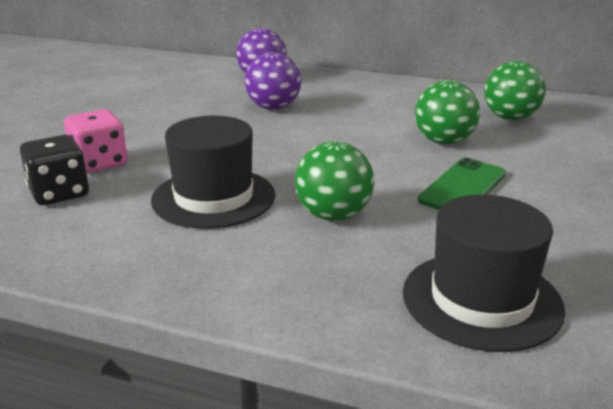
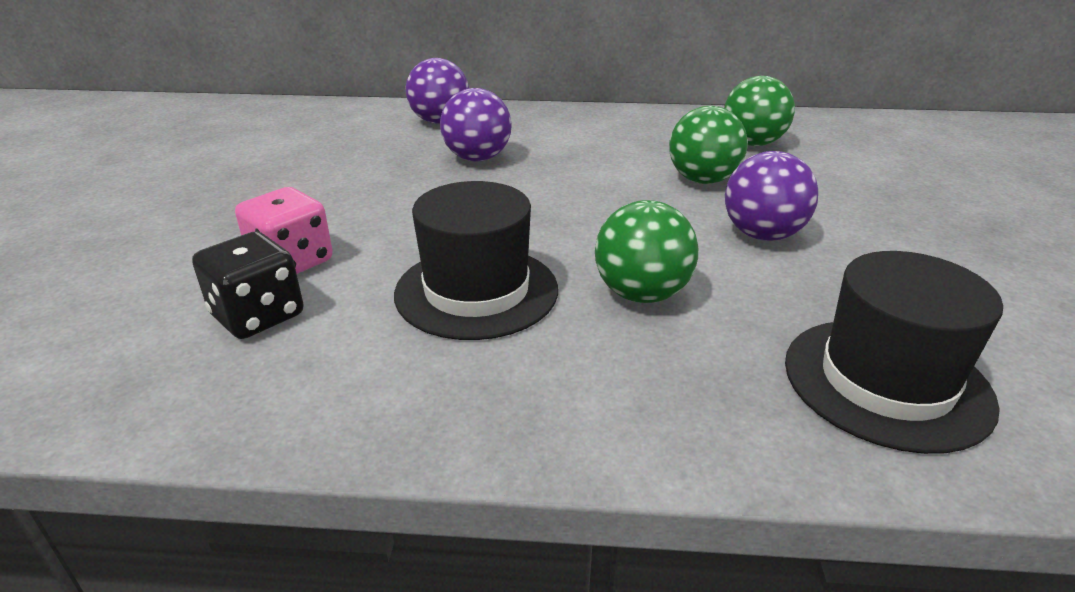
camera: 15 degrees left, 5 degrees up
green phone [418,158,506,210] -> purple ball [725,151,818,241]

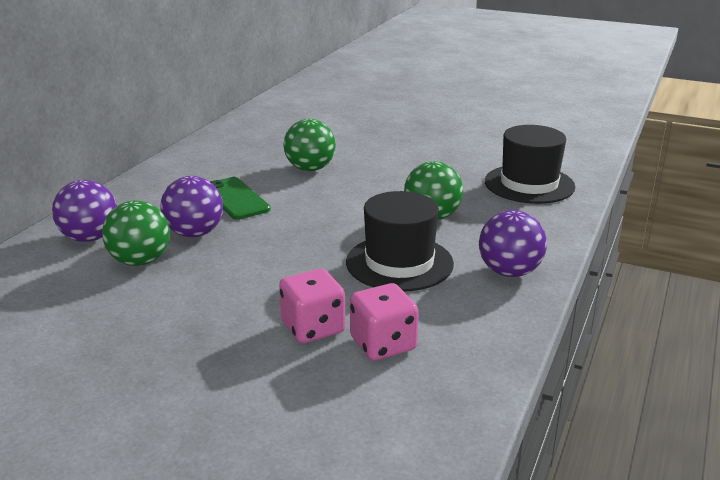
camera: 70 degrees left, 5 degrees down
black dice [192,231,304,339] -> pink dice [350,283,419,360]
green ball [724,76,795,146] -> green ball moved to [102,200,170,266]
purple ball [725,151,818,241] -> purple ball moved to [479,210,547,277]
none -> green phone [209,177,271,220]

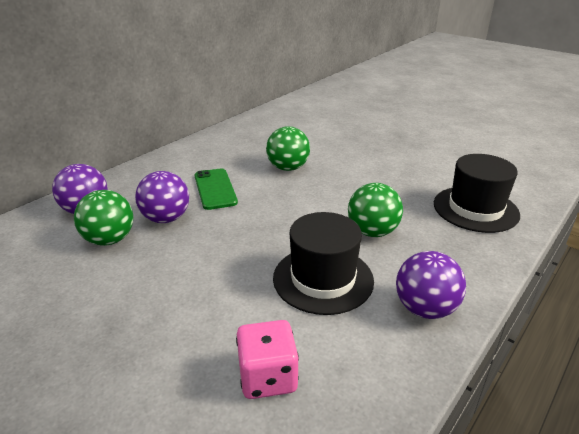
camera: 15 degrees right, 5 degrees up
pink dice [279,269,345,343] -> none

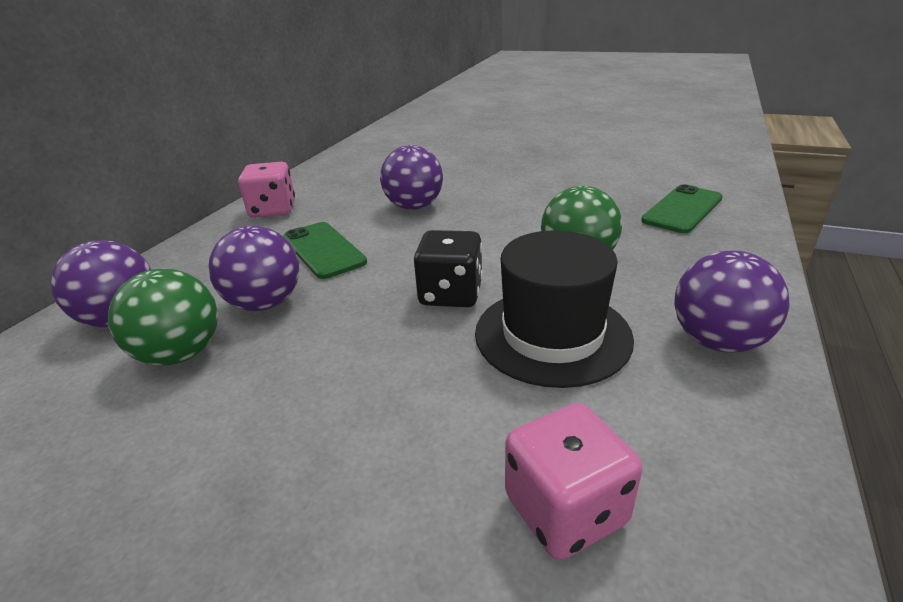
camera: 15 degrees left, 0 degrees up
green ball [266,126,310,171] -> purple ball [380,145,443,210]
black hat [434,154,520,233] -> green phone [641,184,723,233]
none -> pink dice [238,162,295,218]
none -> black dice [414,230,483,307]

